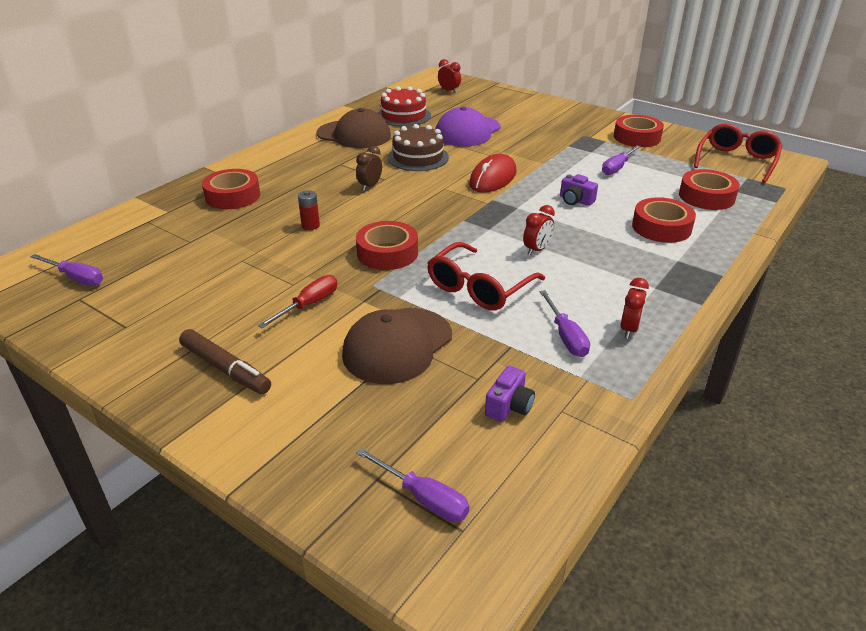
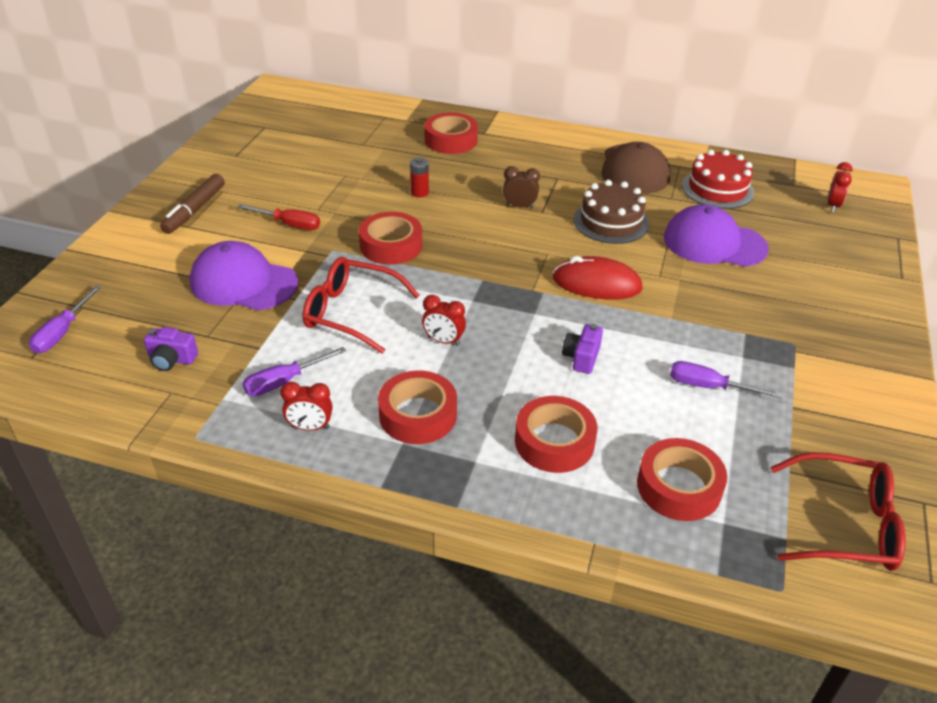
camera: 70 degrees right, 5 degrees up
purple screwdriver [30,254,103,286] -> none
brown cap [342,308,452,384] -> purple cap [190,241,298,310]
red tape [614,115,664,147] -> red tape moved to [378,370,457,444]

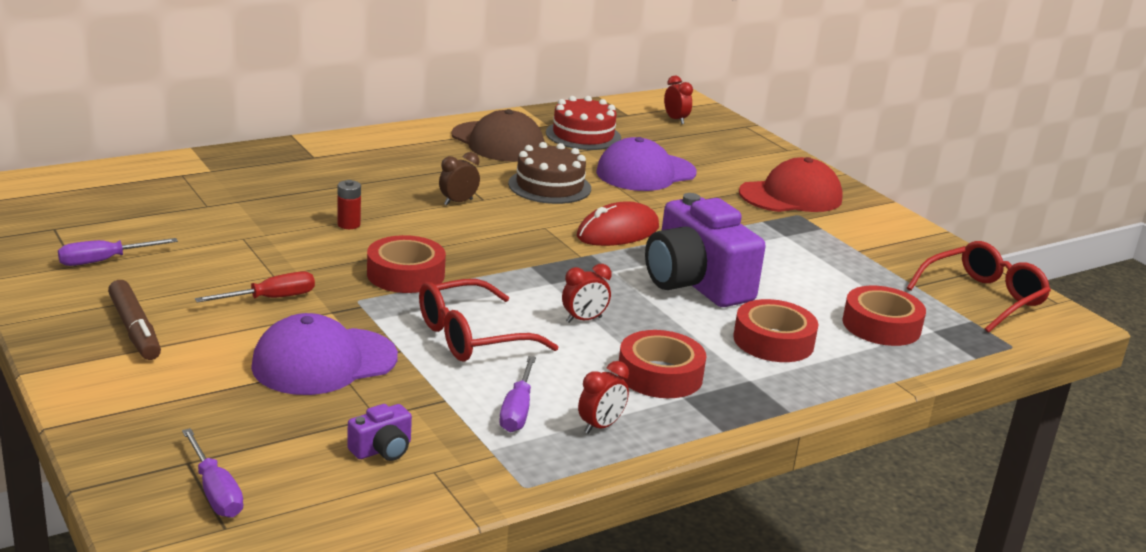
camera: 50 degrees left, 15 degrees down
red tape [424,113,478,154] -> none
purple camera [562,324,603,374] -> purple camera [645,193,766,307], size x2.42
purple screwdriver [670,361,782,398] -> purple screwdriver moved to [58,238,178,266]
none -> red cap [739,157,843,212]

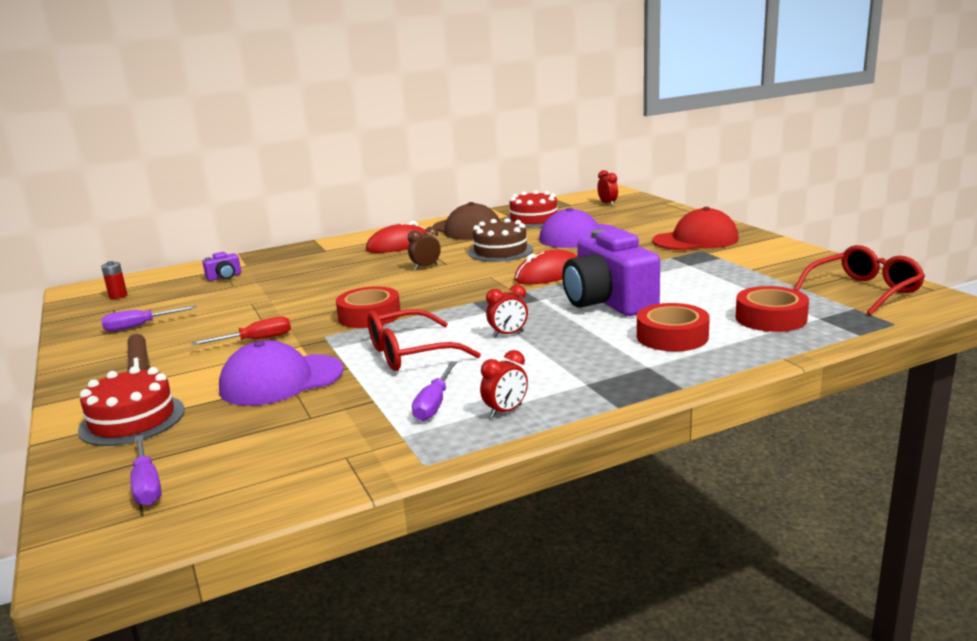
camera: 10 degrees right, 5 degrees down
red battery [337,180,361,229] -> red battery moved to [101,261,127,299]
purple camera [347,404,412,461] -> purple camera moved to [202,252,241,281]
red tape [618,330,706,398] -> none
none -> red cake [78,366,185,446]
none -> red mouse [366,221,429,253]

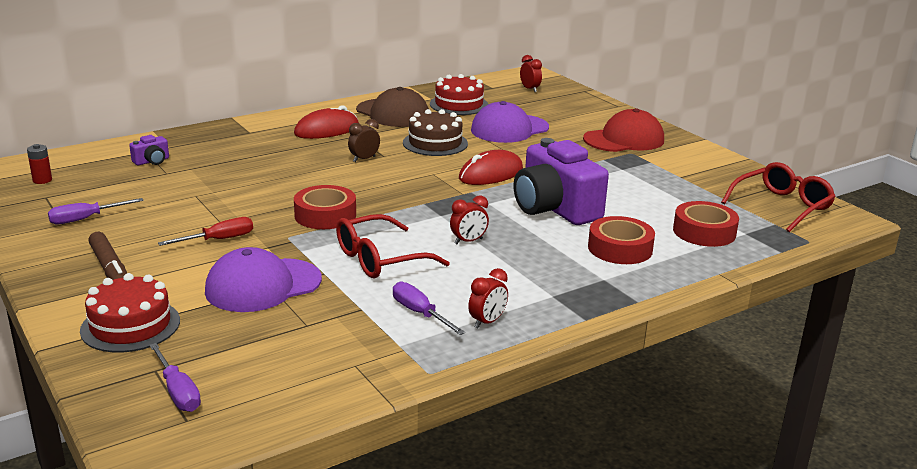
camera: 10 degrees left, 5 degrees up
purple screwdriver [412,361,457,421] -> purple screwdriver turned 135 degrees clockwise [393,281,465,335]

